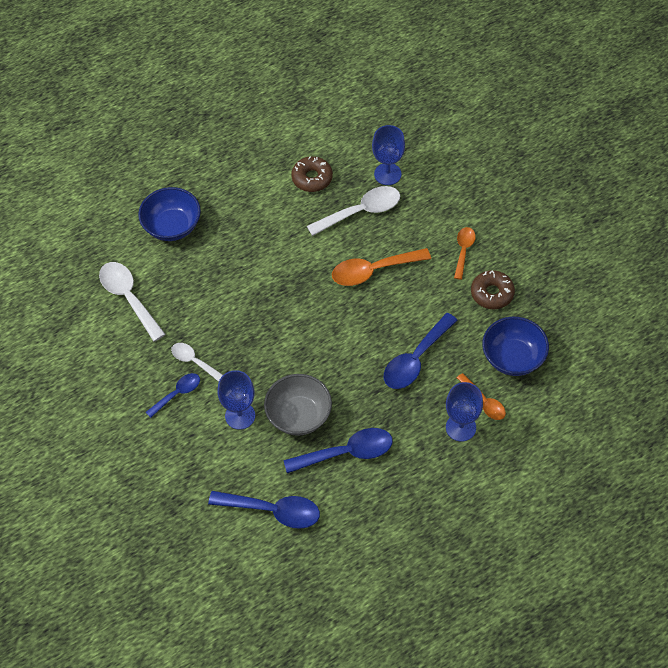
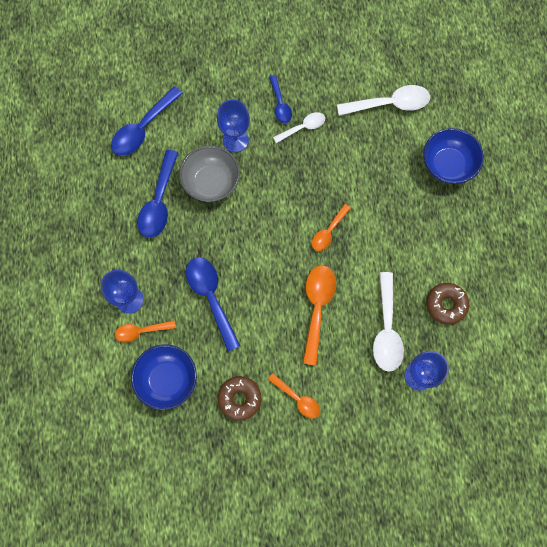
camera: 115 degrees right, 15 degrees up
none -> orange spoon [312,204,351,251]

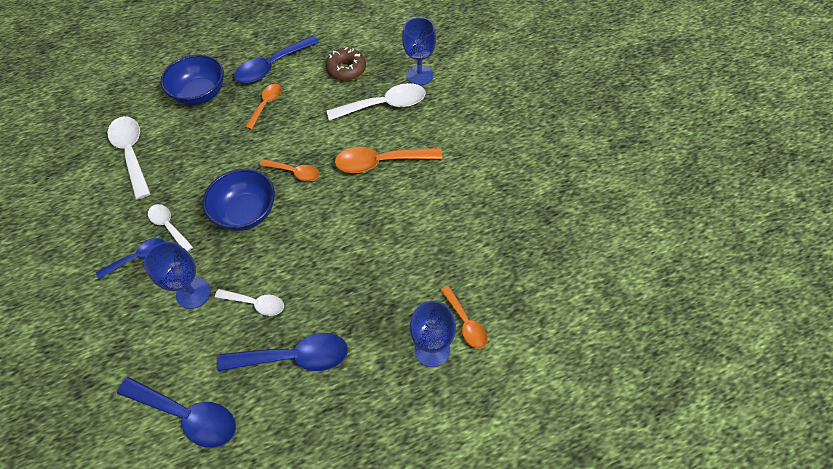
camera: 105 degrees left, 15 degrees down
blue bowl [131,344,197,410] -> blue bowl moved to [203,169,275,231]
grey bowl [179,146,240,202] -> white spoon [215,289,284,316]
blue spoon [186,257,240,351] -> blue spoon moved to [234,35,319,83]
brown donut [218,376,262,421] -> none
orange spoon [268,373,320,419] -> orange spoon moved to [245,84,282,130]

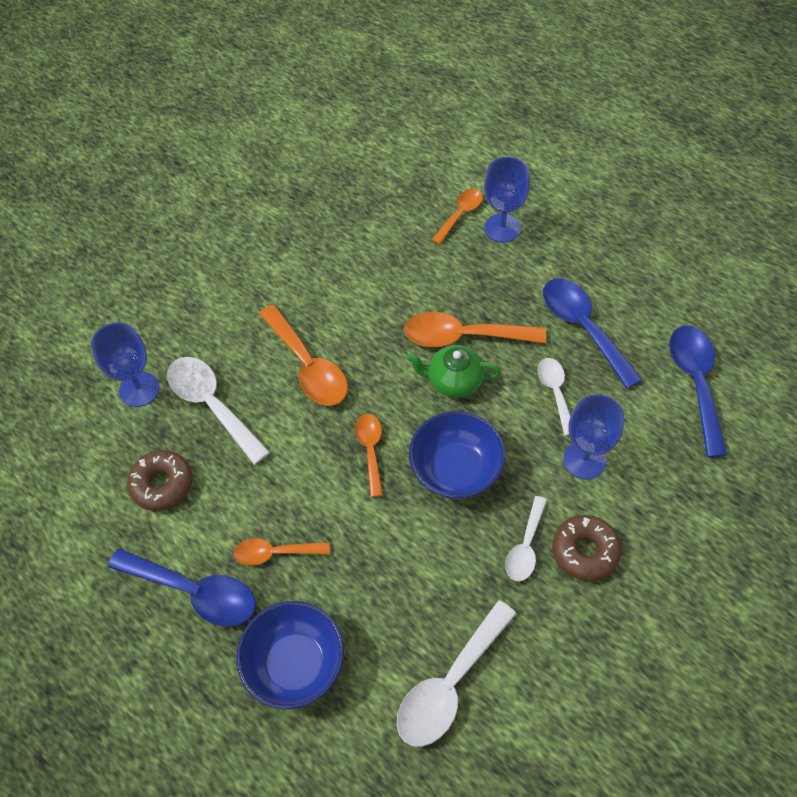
camera: 115 degrees left, 0 degrees up
blue spoon [96,238,165,279] -> brown donut [552,515,621,581]
none -> orange spoon [404,312,546,347]
none -> green teapot [407,345,501,398]

